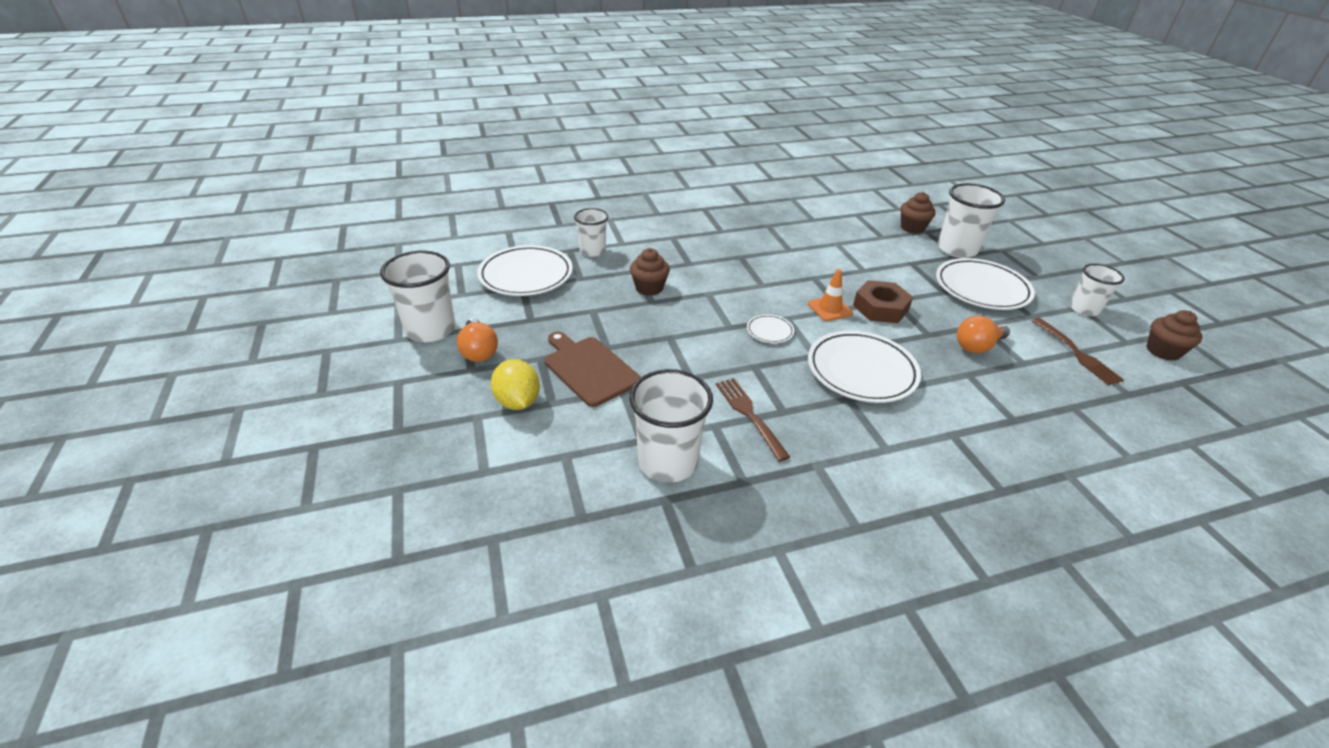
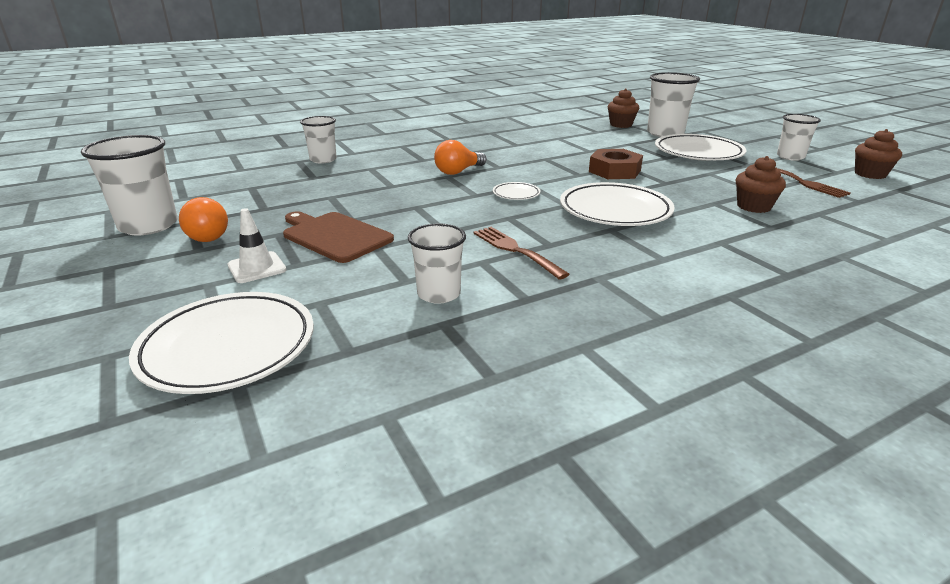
camera: 10 degrees left, 10 degrees down
white plate [477,245,573,296] -> white plate moved to [129,292,314,394]
yellow lemon [491,359,540,410] -> white traffic cone [228,208,286,283]
white cup [629,369,713,483] -> white cup [408,224,466,304], size x0.64
brown cupcake [630,248,670,296] -> brown cupcake moved to [736,156,786,213]
orange traffic cone [808,269,853,321] -> none
orange light bulb [957,316,1010,353] -> orange light bulb moved to [434,140,486,175]

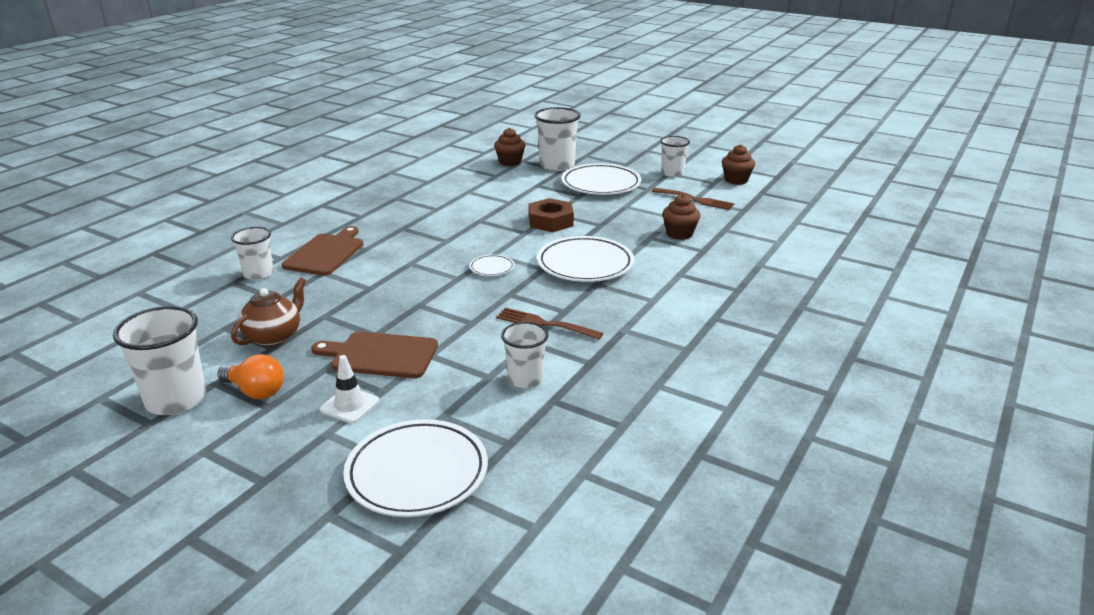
camera: 30 degrees left, 0 degrees up
orange light bulb [434,140,486,175] -> none
none -> brown teapot [231,277,306,346]
none -> brown cutting board [282,226,364,276]

